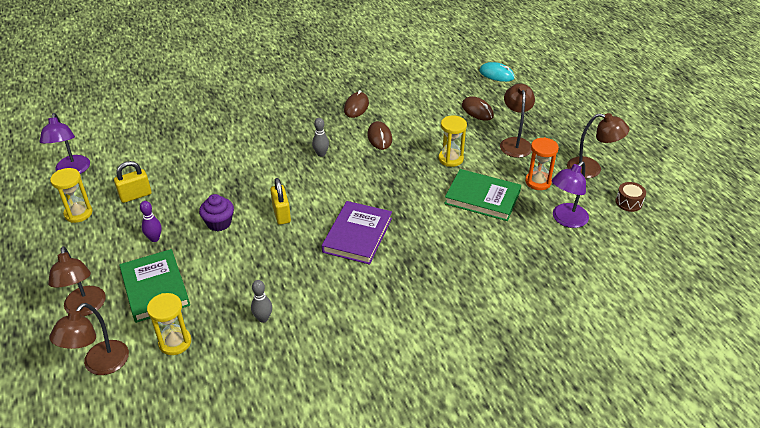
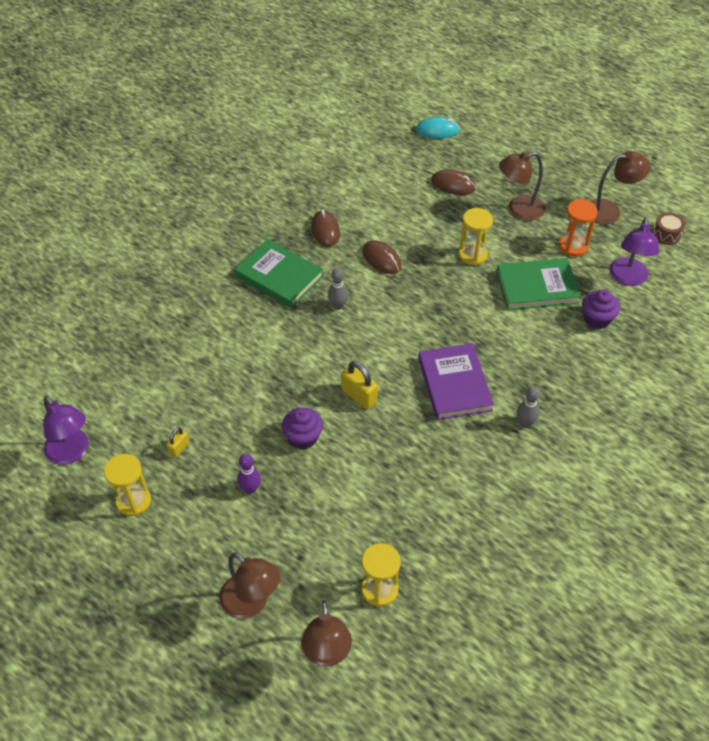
camera: 30 degrees left, 10 degrees up
yellow padlock [114,161,152,203] -> yellow padlock [166,427,189,458], size x0.60
green book [119,249,190,323] -> green book moved to [235,239,324,308]
grey bowling pin [251,280,272,323] -> grey bowling pin moved to [517,387,540,427]
brown lamp [500,84,535,158] -> brown lamp turned 75 degrees counterclockwise [499,151,545,221]
none -> purple cupcake [582,290,620,329]

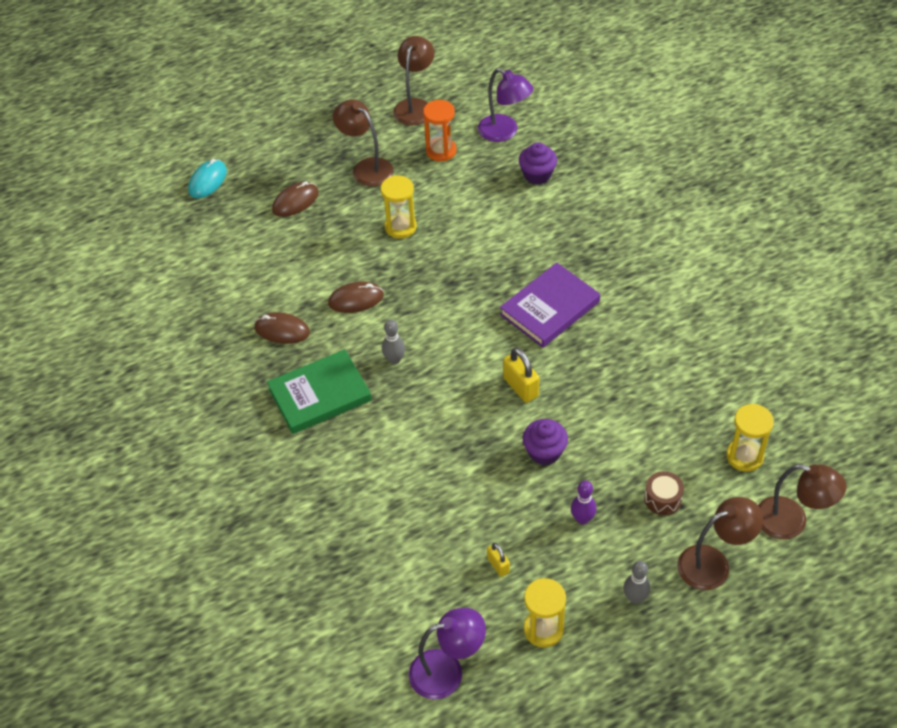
camera: 60 degrees left, 0 degrees up
yellow padlock [341,361,378,410] -> yellow padlock turned 75 degrees clockwise [503,348,539,403]
purple book [418,343,494,420] -> purple book turned 60 degrees counterclockwise [500,263,600,348]
green book [496,258,581,311] -> none
brown lamp [499,151,545,221] -> brown lamp turned 120 degrees clockwise [333,99,393,186]
grey bowling pin [517,387,540,427] -> grey bowling pin moved to [623,561,650,604]
brown drum [653,212,685,245] -> brown drum moved to [644,471,684,515]

